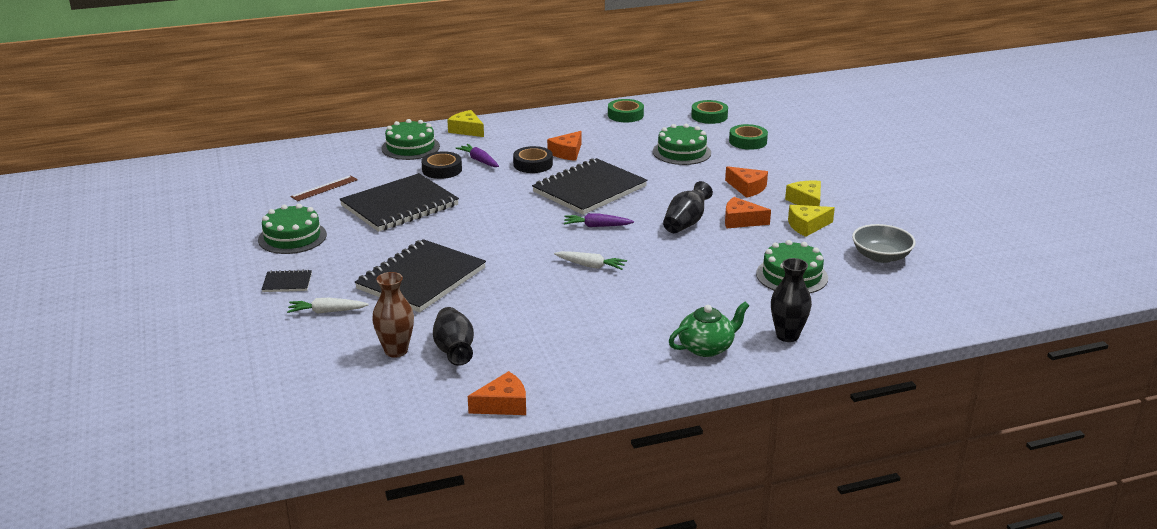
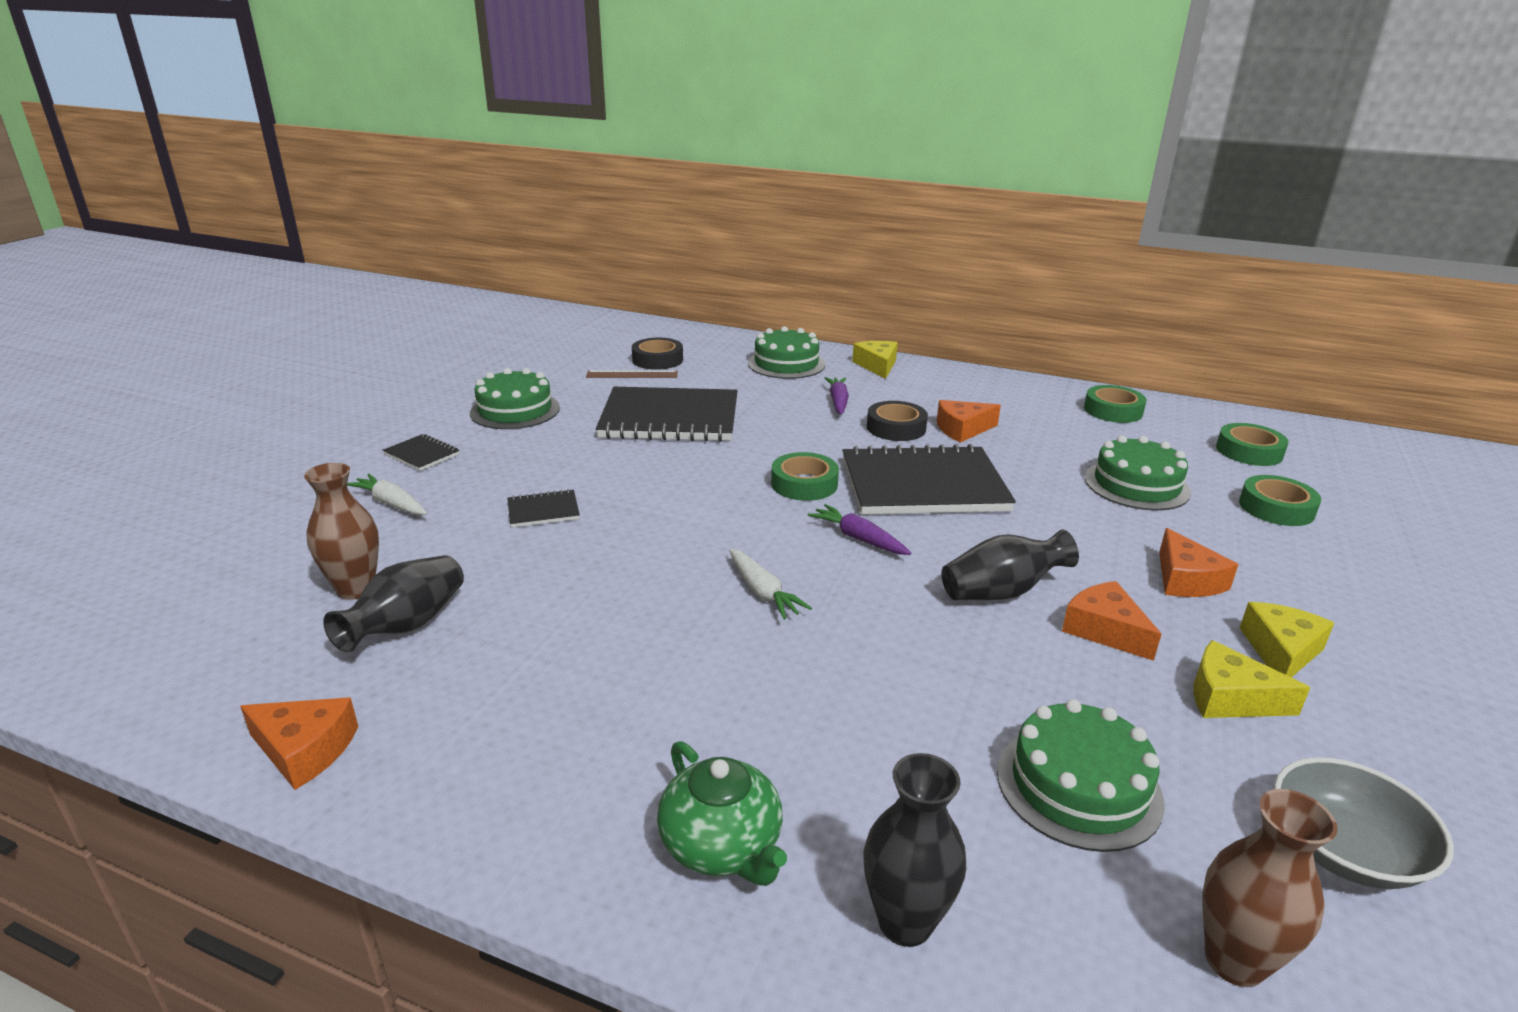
camera: 40 degrees right, 0 degrees up
black notebook [355,239,486,313] -> black notebook [507,489,580,528], size x0.42
black tape [421,151,462,179] -> black tape moved to [632,338,683,370]
green teapot [669,302,749,357] -> green teapot turned 45 degrees clockwise [657,741,787,886]
none -> green tape [771,452,839,501]
none -> brown vase [1202,789,1338,987]

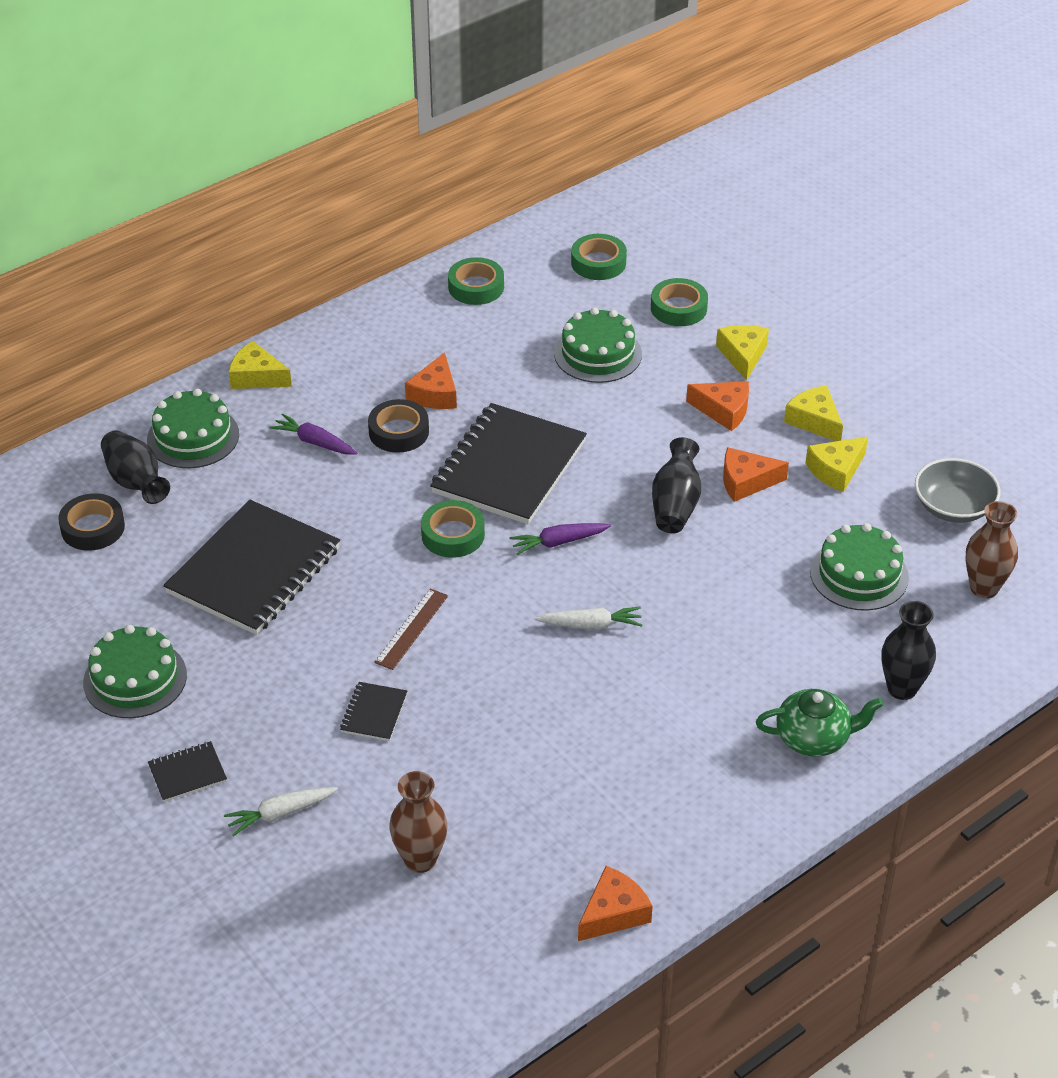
camera: 60 degrees left, 15 degrees up
black vase [323,555,464,653] -> black vase moved to [101,430,170,504]
brown ruler [586,370,678,378] -> brown ruler moved to [374,589,448,670]
none -> yellow cheese [716,325,769,381]

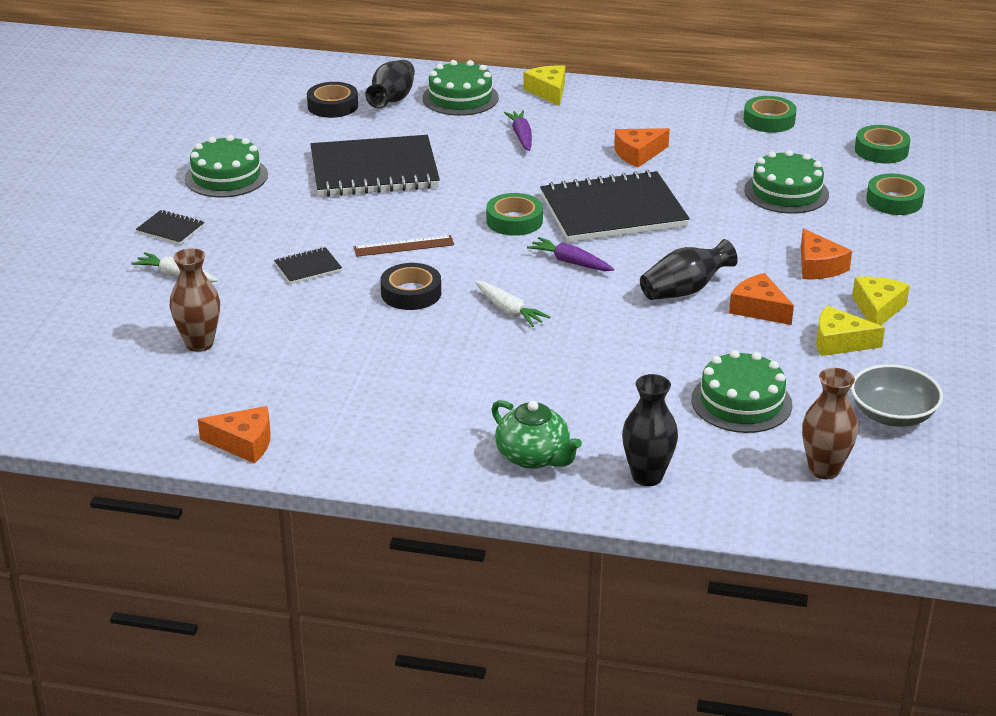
camera: 50 degrees right, 10 degrees down
black tape [368,399,429,453] -> black tape moved to [381,263,441,310]
yellow cheese [716,325,769,381] -> none

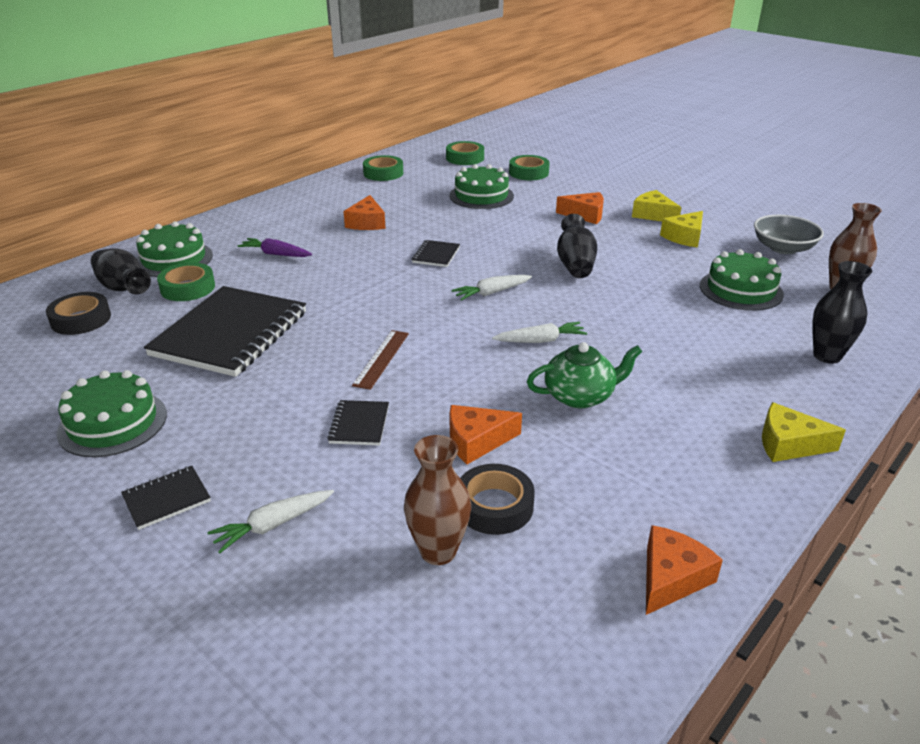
camera: 60 degrees left, 0 degrees up
black tape [381,263,441,310] -> black tape moved to [460,464,535,535]
green tape [486,193,543,236] -> green tape moved to [157,262,215,301]
green teapot [491,400,582,469] -> green teapot moved to [527,342,642,408]
yellow cheese [523,65,565,106] -> yellow cheese moved to [762,402,846,462]
purple carrot [527,237,614,271] -> white carrot [451,275,532,301]
black notebook [540,170,690,242] -> black notebook [412,240,460,267], size x0.42
orange cheese [729,273,794,325] -> orange cheese moved to [450,405,522,464]

